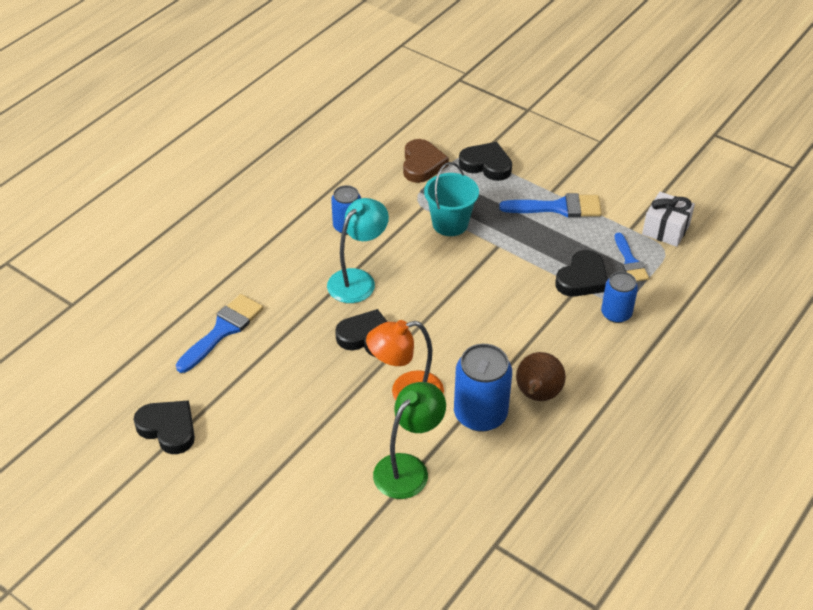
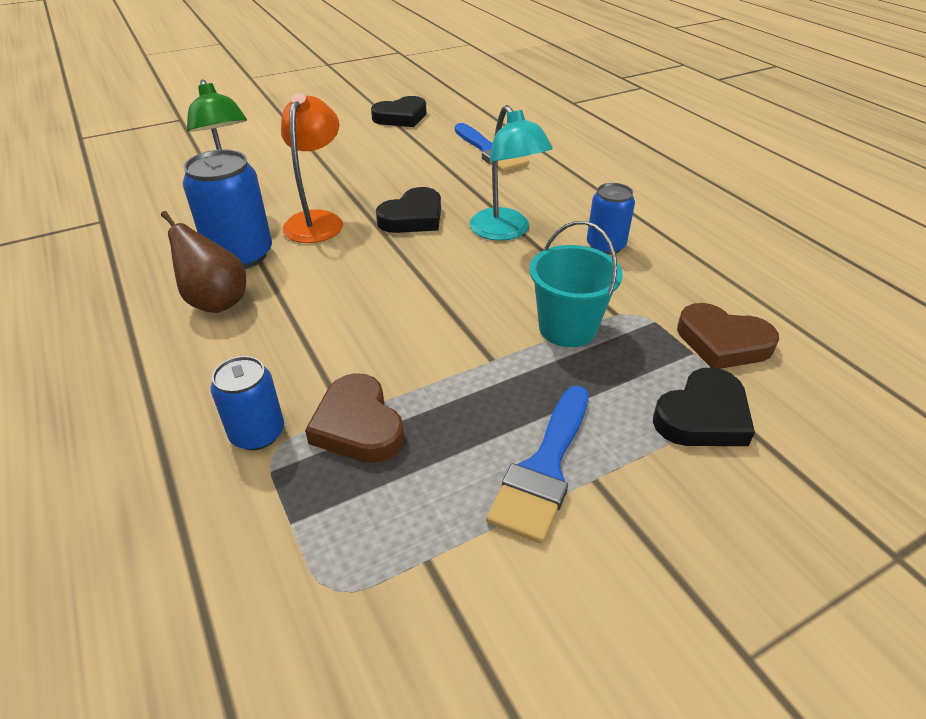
camera: 115 degrees right, 5 degrees down
black heart [555,250,608,297] -> brown heart [305,373,404,463]
blue brush [614,233,649,282] -> none
white gift [642,192,695,247] -> none

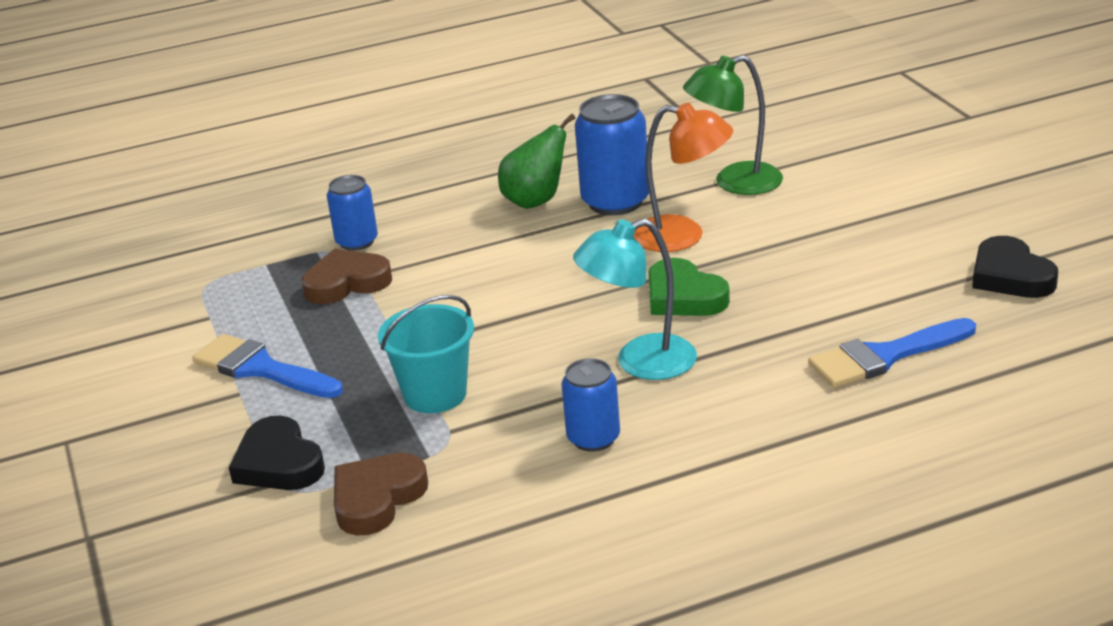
camera: 100 degrees right, 10 degrees down
brown pear [161,211,246,313] -> green pear [498,114,575,209]
black heart [376,187,441,233] -> green heart [648,258,730,316]

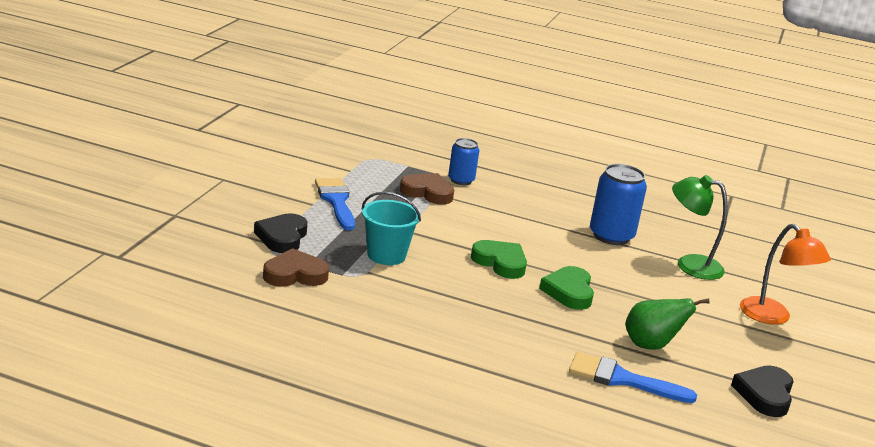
camera: 35 degrees right, 5 degrees down
green pear [498,114,575,209] -> green pear moved to [625,298,710,350]
blue can [561,358,620,452] -> none
turquoise lamp [573,218,697,380] -> none
orange lamp [634,102,733,252] -> orange lamp moved to [740,224,831,325]
none -> green heart [471,240,527,279]

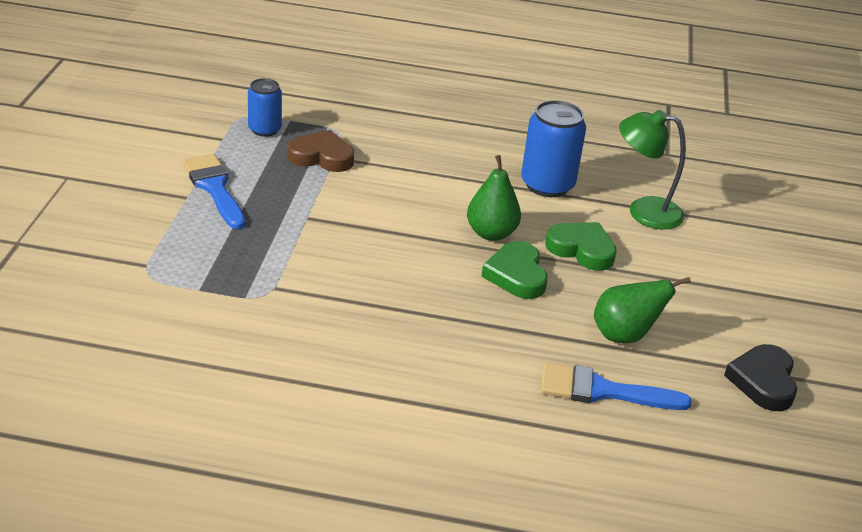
camera: 10 degrees left, 10 degrees up
black heart [254,213,308,253] -> none
brown heart [263,248,329,287] -> none
turquoise bucket [362,192,421,265] -> none
blue can [448,138,479,185] -> blue can moved to [248,78,282,137]
green heart [471,240,527,279] -> green heart moved to [545,222,617,271]
orange lamp [740,224,831,325] -> none
none -> green pear [467,155,521,241]

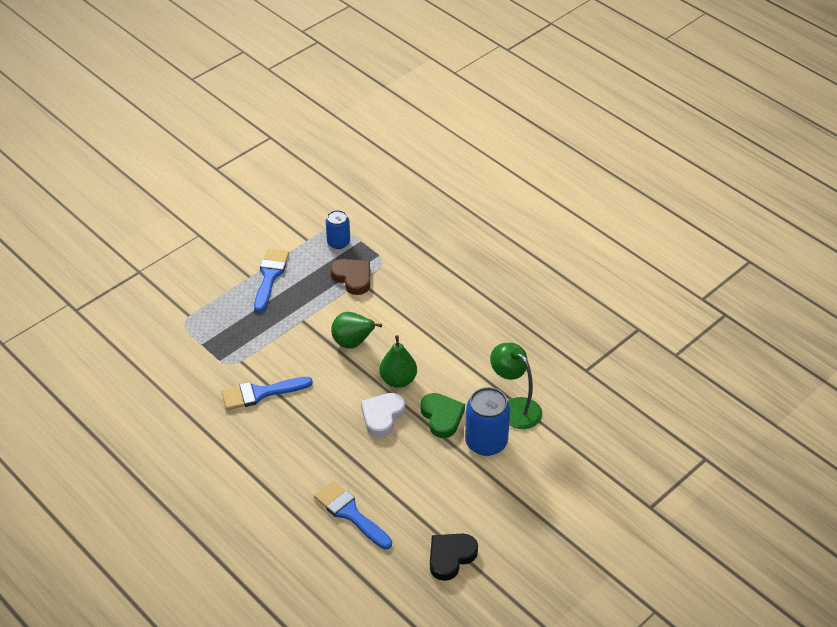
camera: 40 degrees right, 10 degrees up
green heart [481,241,548,299] -> white heart [361,393,405,437]
blue can [521,100,586,197] -> blue can moved to [465,387,510,456]
green pear [594,277,691,343] -> green pear moved to [331,312,382,349]
none -> blue brush [221,377,313,410]

